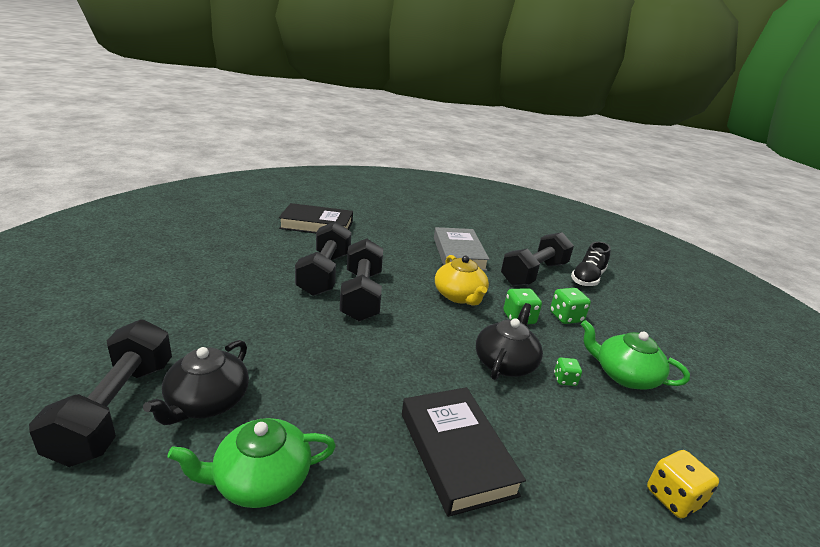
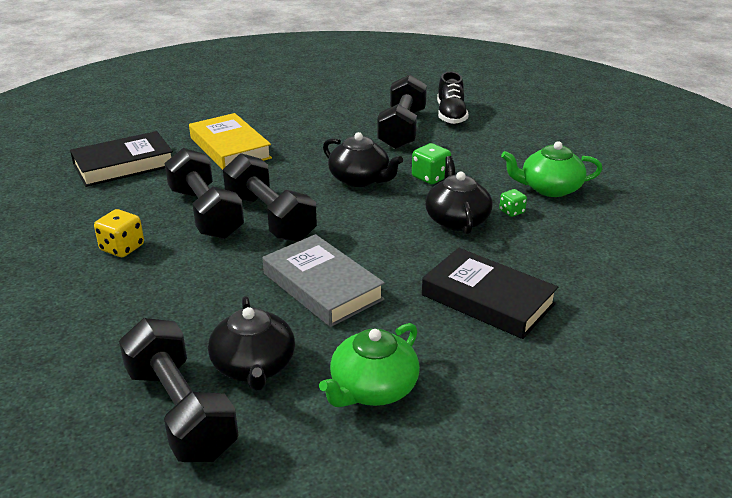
camera: 30 degrees left, 5 degrees up
grey book [434,227,490,271] -> grey book moved to [262,234,385,327]
yellow teapot [435,255,489,306] -> black teapot [323,132,403,187]
green dice [550,288,591,324] -> none
yellow dice [647,450,719,518] -> yellow dice moved to [94,209,144,257]
none -> yellow book [189,113,272,170]

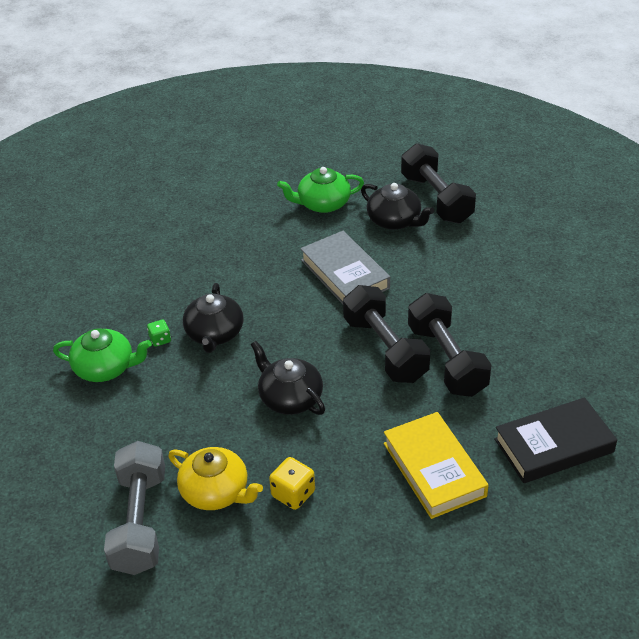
camera: 170 degrees left, 10 degrees up
yellow dice [94,209,144,257] -> yellow dice moved to [269,457,315,510]
black teapot [208,296,295,391] -> black teapot turned 135 degrees clockwise [361,183,434,230]
green teapot [319,323,420,407] -> green teapot turned 150 degrees counterclockwise [277,167,364,213]
black dumbbell [377,75,427,149] -> yellow teapot [168,447,263,510]
green dice [412,143,451,184] -> none
black book [422,248,558,339] -> none
black shoe [437,72,469,124] -> grey dumbbell [104,441,165,575]

